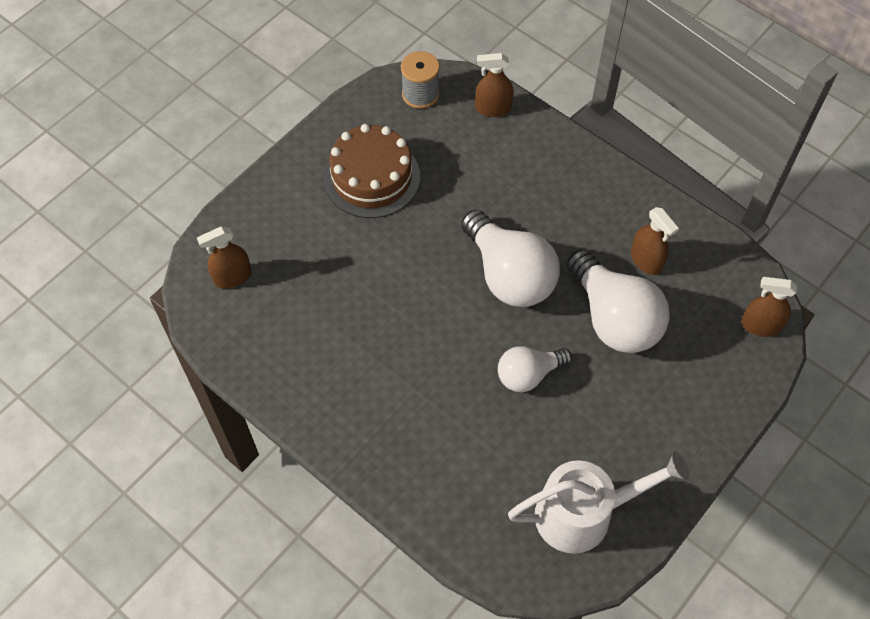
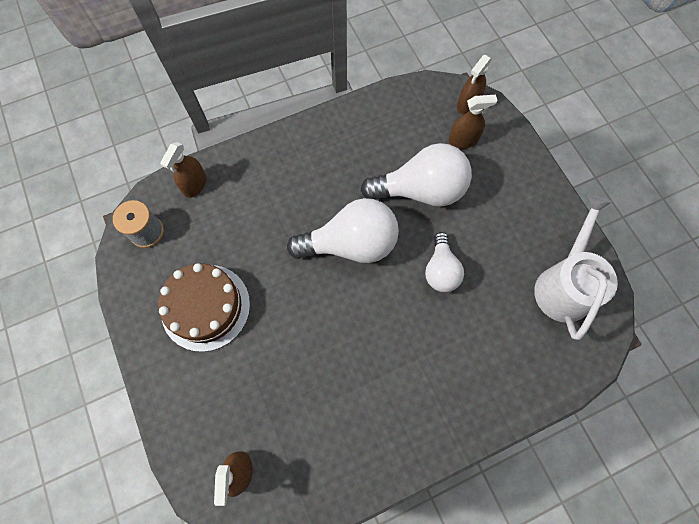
camera: 65 degrees left, 10 degrees up
brown spray bottle [631,207,679,275] -> brown spray bottle moved to [449,95,498,149]

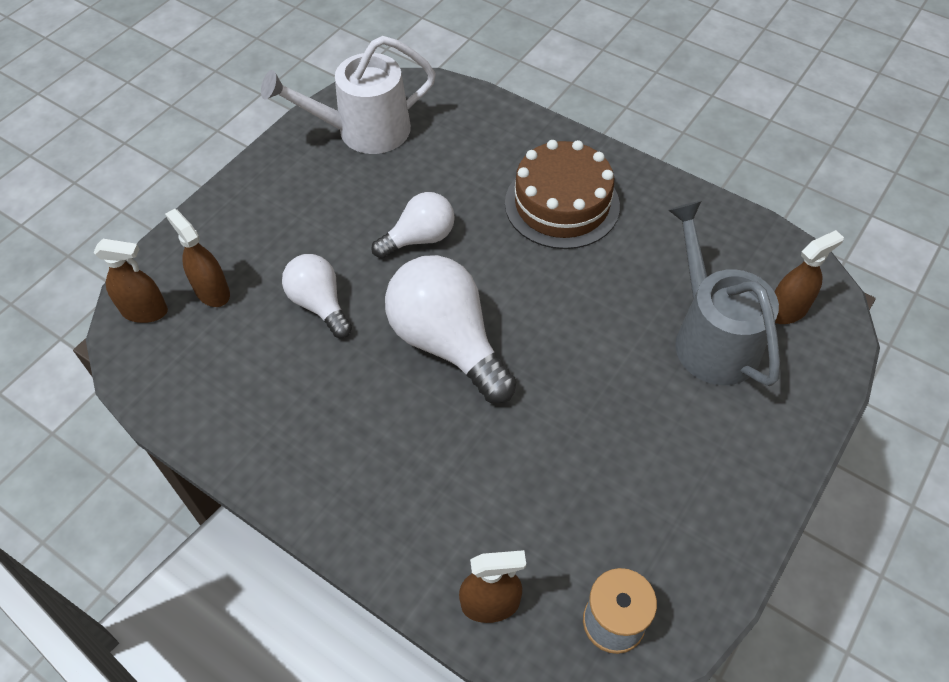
camera: 120 degrees left, 15 degrees down
brown cake [158,263,250,352] -> brown cake moved to [505,140,620,249]
white light bulb [361,143,472,206] -> white light bulb [282,254,352,338], size x0.59
none -> grey watering can [668,201,780,386]

